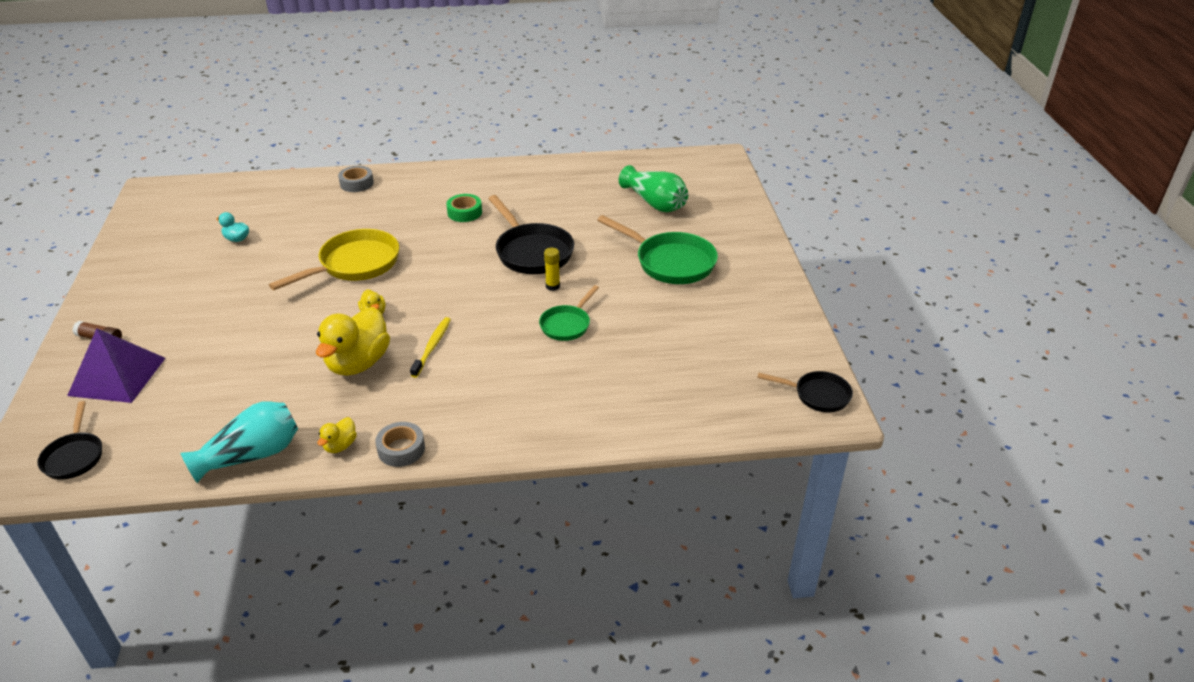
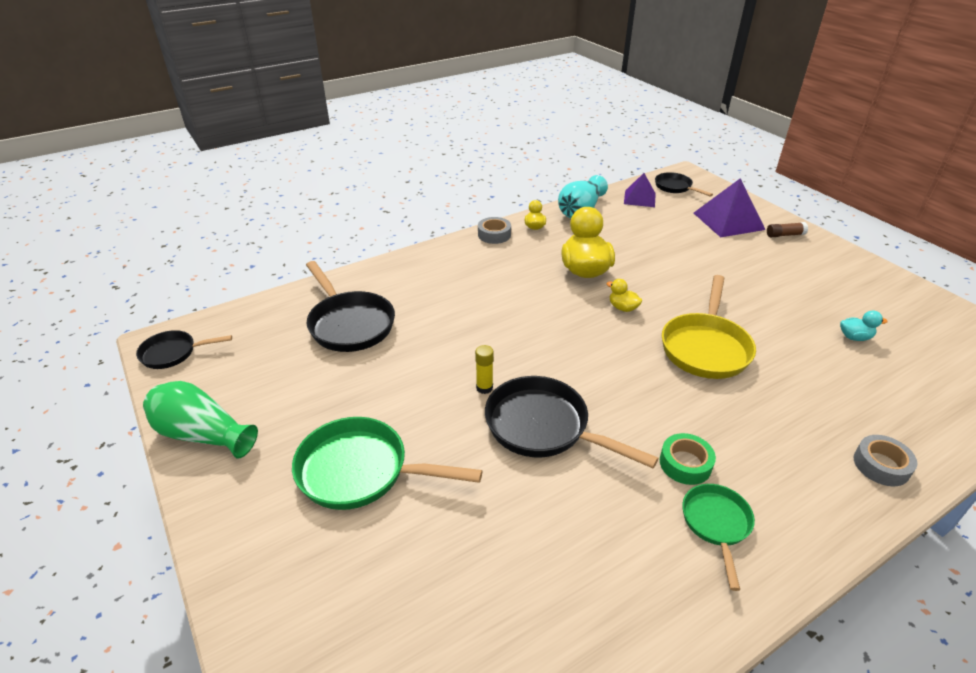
camera: 155 degrees right, 0 degrees up
yellow toothbrush [410,317,451,378] -> none
green pan [539,285,599,341] -> green pan moved to [682,484,755,591]
green vase [619,165,688,212] -> green vase moved to [143,381,258,459]
none -> black pan [306,261,395,352]
none -> purple pyramid [624,173,656,207]

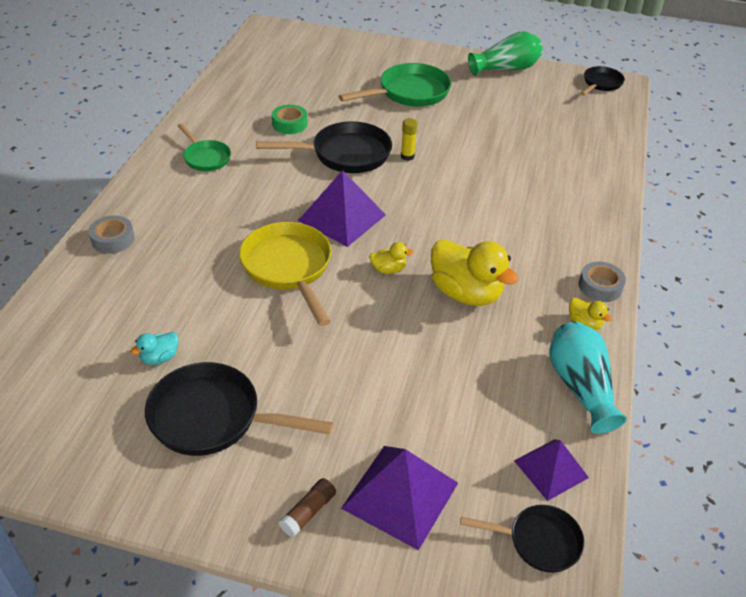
camera: 135 degrees right, 5 degrees up
black pan [306,261,395,352] -> black pan moved to [145,362,333,456]
green tape [660,433,716,485] -> green tape moved to [272,105,308,134]
none -> purple pyramid [298,170,386,247]

